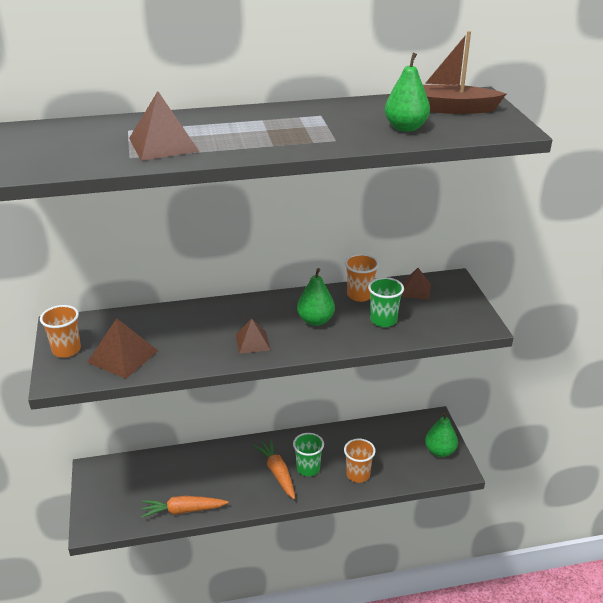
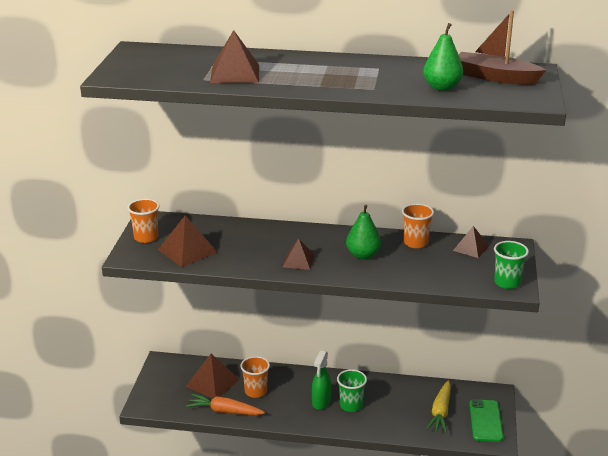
camera: 20 degrees right, 5 degrees down
orange carrot [253,439,295,499] -> green spray bottle [312,350,331,410]
orange cup [344,439,376,483] -> orange cup moved to [240,356,270,398]
green cup [368,277,404,327] -> green cup moved to [494,241,529,289]
green pear [425,412,458,457] -> green phone [469,399,503,442]
none -> brown pyramid [186,354,240,399]
none -> yellow carrot [426,381,451,433]

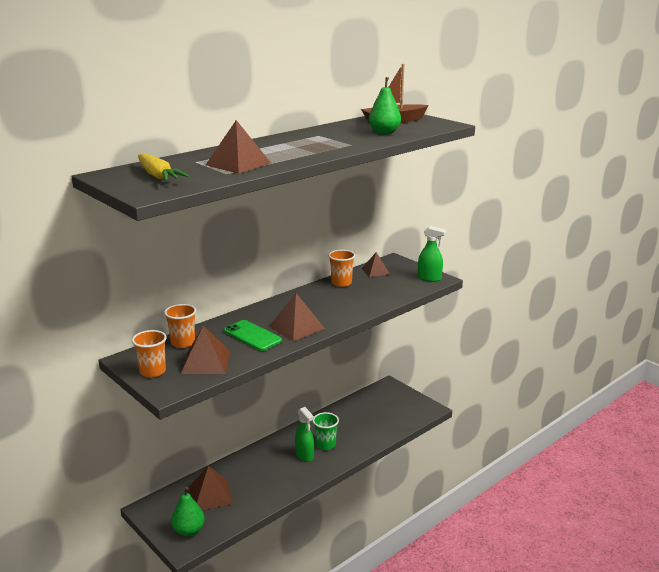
camera: 50 degrees left, 5 degrees down
orange carrot [186,394,265,415] -> none
orange cup [240,356,270,398] -> orange cup moved to [164,304,196,348]
brown pyramid [283,238,315,270] -> brown pyramid [269,293,325,341], size x1.57
green pear [346,205,381,259] -> green pear moved to [171,487,205,536]
yellow carrot [426,381,451,433] -> yellow carrot moved to [138,154,189,181]
green phone [469,399,503,442] -> green phone moved to [224,320,282,351]
green cup [494,241,529,289] -> green spray bottle [418,226,447,282]

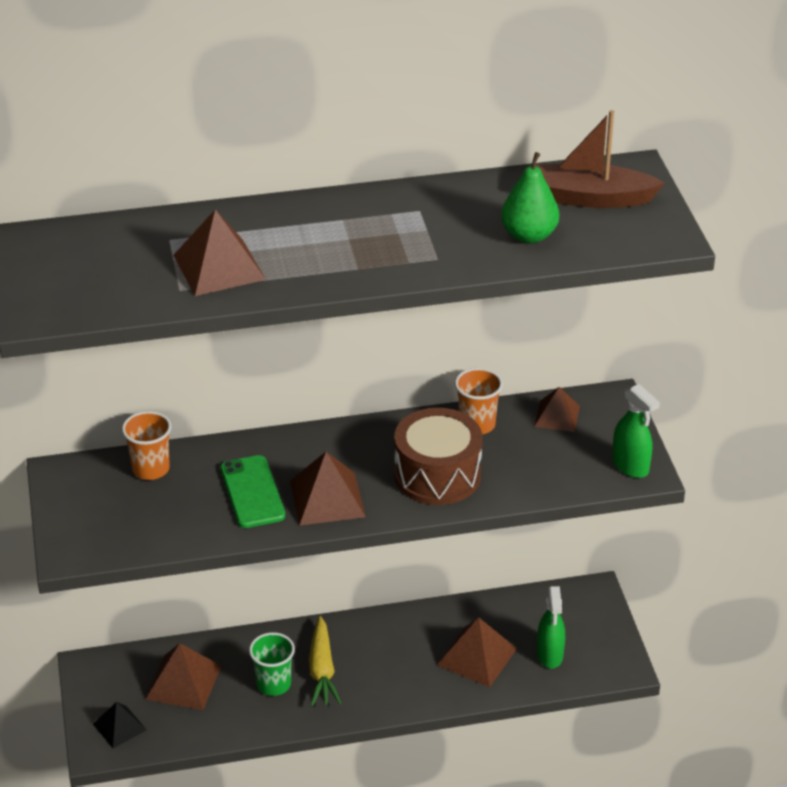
camera: 30 degrees right, 15 degrees up
orange cup [132,330,167,378] -> none
yellow carrot [138,154,189,181] -> yellow carrot moved to [309,616,342,707]
green pear [171,487,205,536] -> black pyramid [93,702,147,748]
brown pyramid [181,326,231,374] -> brown pyramid moved to [437,617,517,687]
green spray bottle [295,407,314,462] -> green spray bottle moved to [537,586,565,669]
green cup [312,412,339,450] -> green cup moved to [249,632,295,696]
none -> brown drum [394,408,483,505]

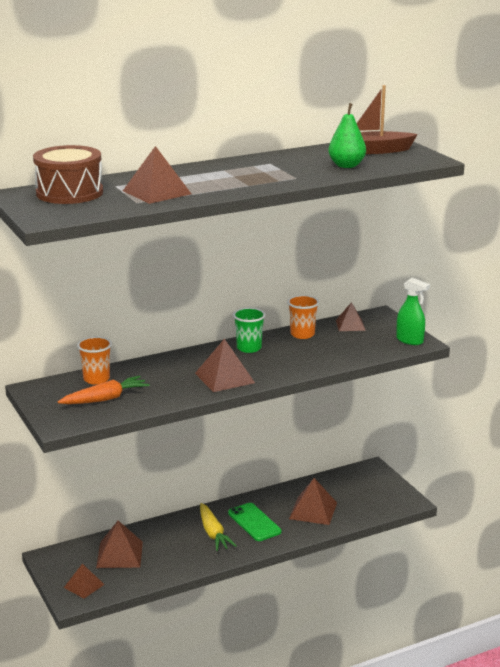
camera: 15 degrees left, 15 degrees down
black pyramid [93,702,147,748] -> brown pyramid [64,563,105,598]
green phone [220,455,285,528] -> green phone moved to [228,503,281,541]
green cup [249,632,295,696] -> green cup moved to [233,308,266,353]
brown drum [394,408,483,505] -> brown drum moved to [33,145,103,204]
green spray bottle [537,586,565,669] -> none
none -> orange carrot [57,376,150,404]

